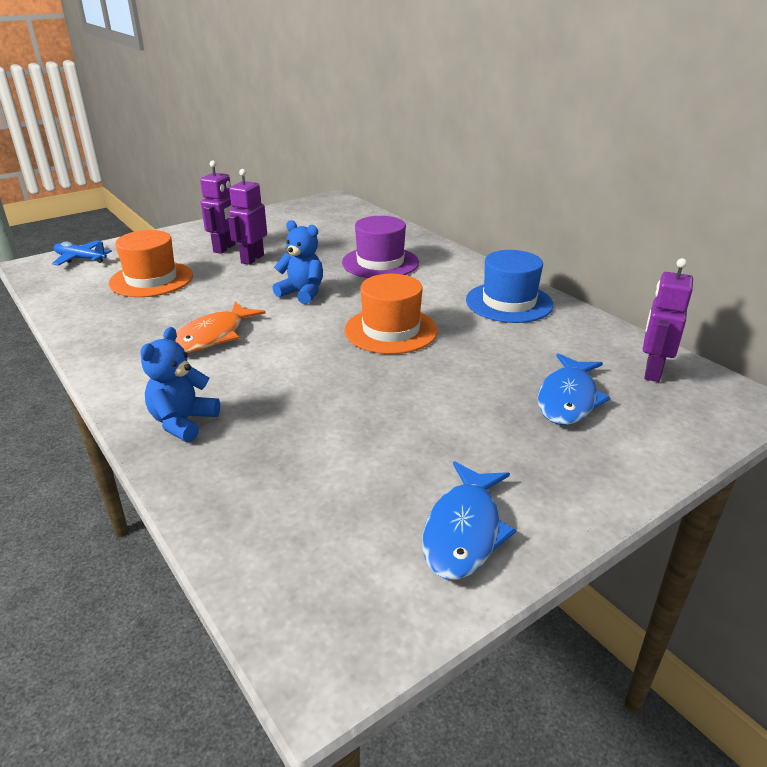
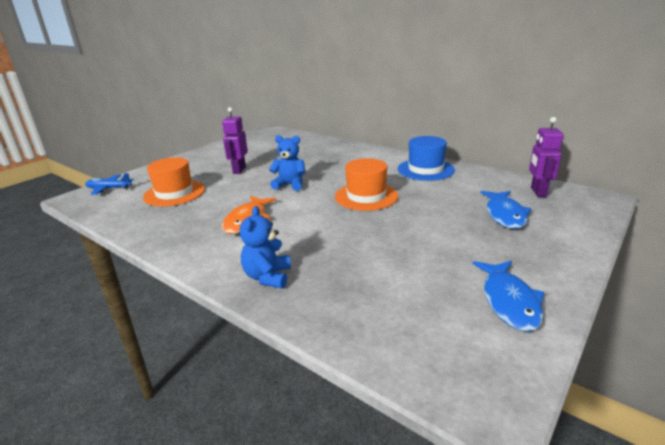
camera: 15 degrees left, 5 degrees down
purple robot [200,161,236,254] -> none
purple hat [342,216,419,278] -> none

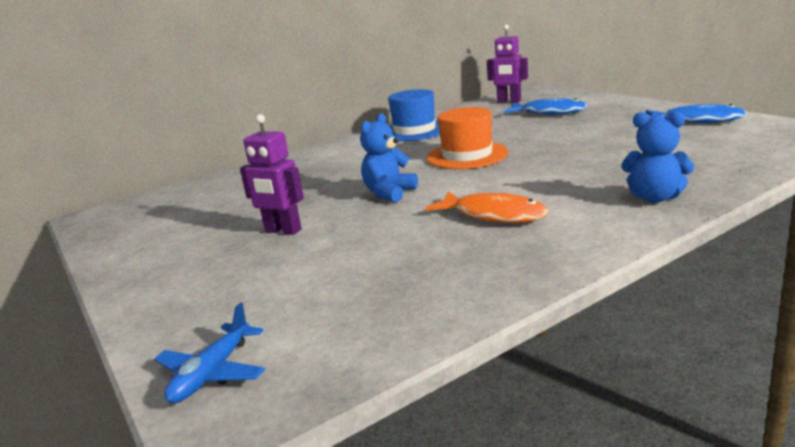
camera: 70 degrees left, 5 degrees down
orange hat [143,157,205,206] -> none

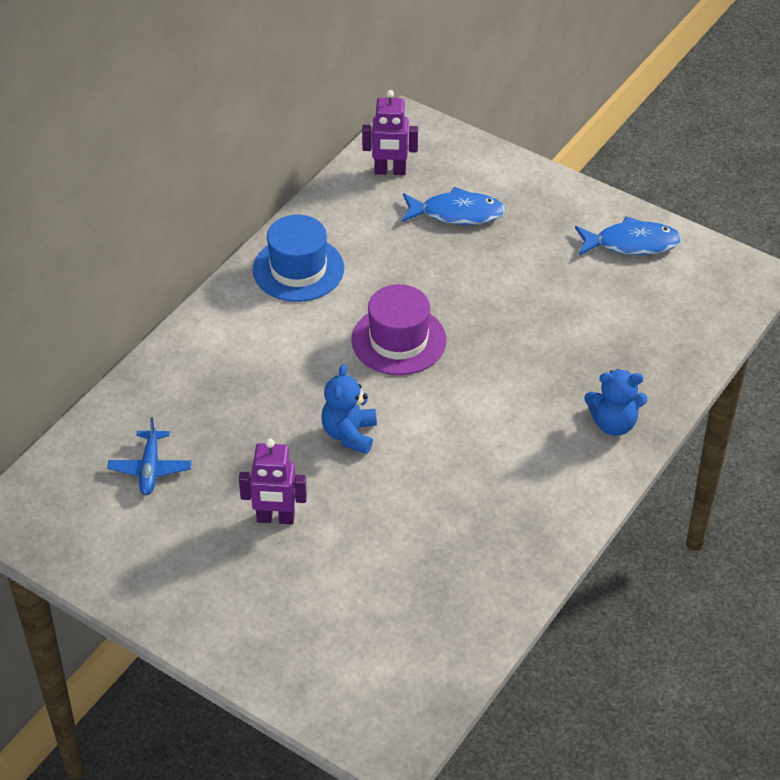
camera: 25 degrees left, 25 degrees up
blue plane [154,303,265,403] -> blue plane moved to [107,417,192,495]
orange fish [425,191,549,223] -> none
orange hat [427,107,509,169] -> purple hat [351,284,446,375]

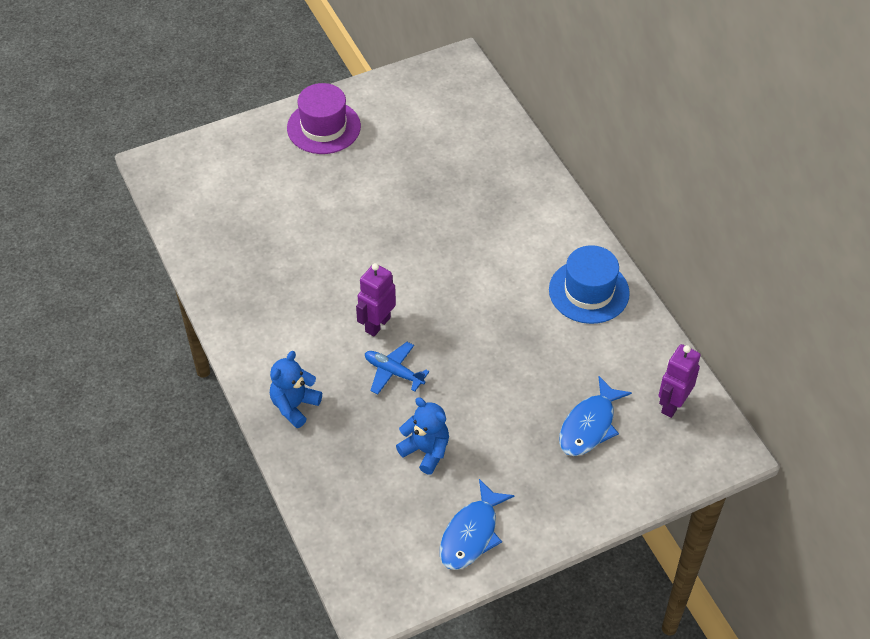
camera: 120 degrees right, 5 degrees up
blue plane [107,417,192,495] -> blue plane moved to [365,342,429,394]
purple robot [239,439,307,524] -> purple robot moved to [356,263,396,336]
blue teddy bear [321,364,377,454] -> blue teddy bear moved to [396,397,449,474]
purple hat [351,284,446,375] -> purple hat moved to [287,83,361,154]

